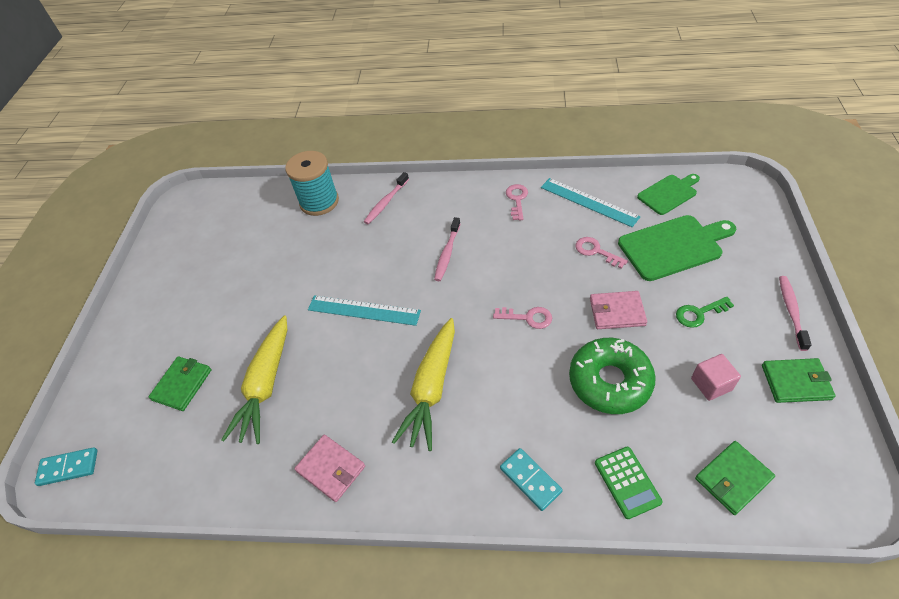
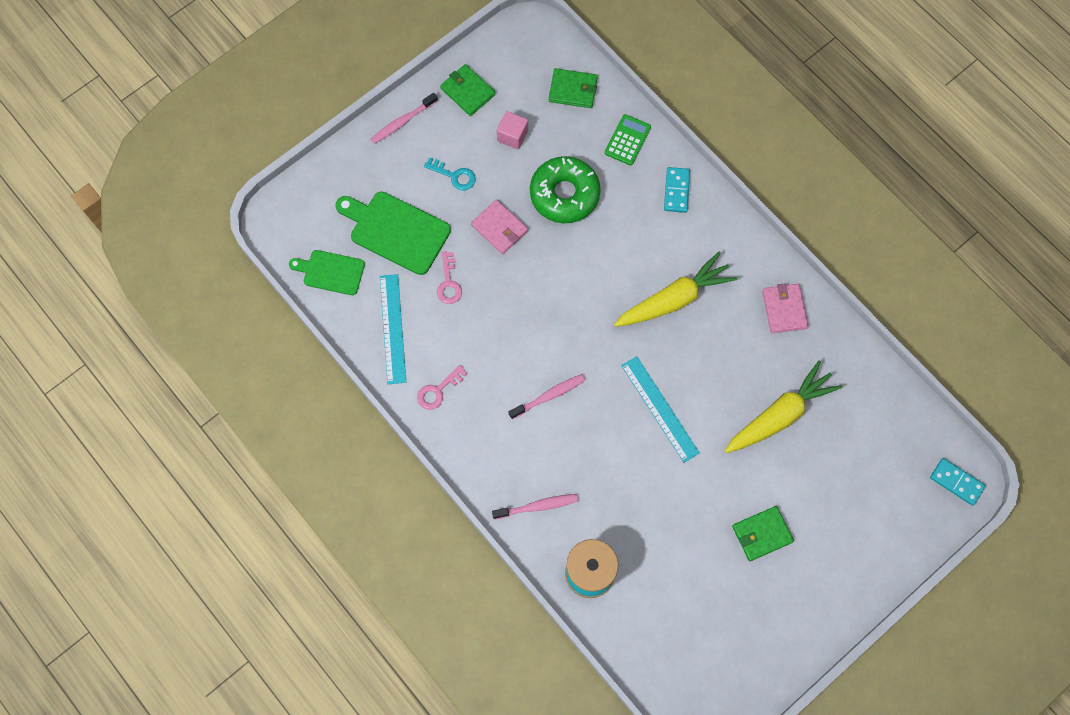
camera: 140 degrees left, 20 degrees up
green wallet [149,356,212,411] -> green wallet moved to [732,506,794,561]
pink key [493,307,552,329] -> none
green key [676,297,734,328] -> turquoise key [424,157,476,190]

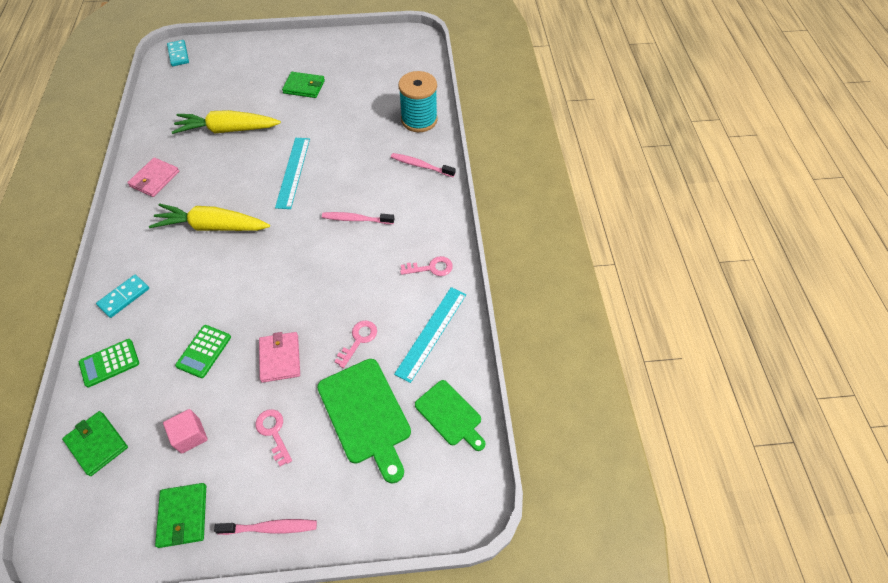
camera: 145 degrees left, 15 degrees down
turquoise key [424,157,476,190] -> pink key [255,409,292,466]
green donut [530,156,601,223] -> green calculator [175,325,231,378]

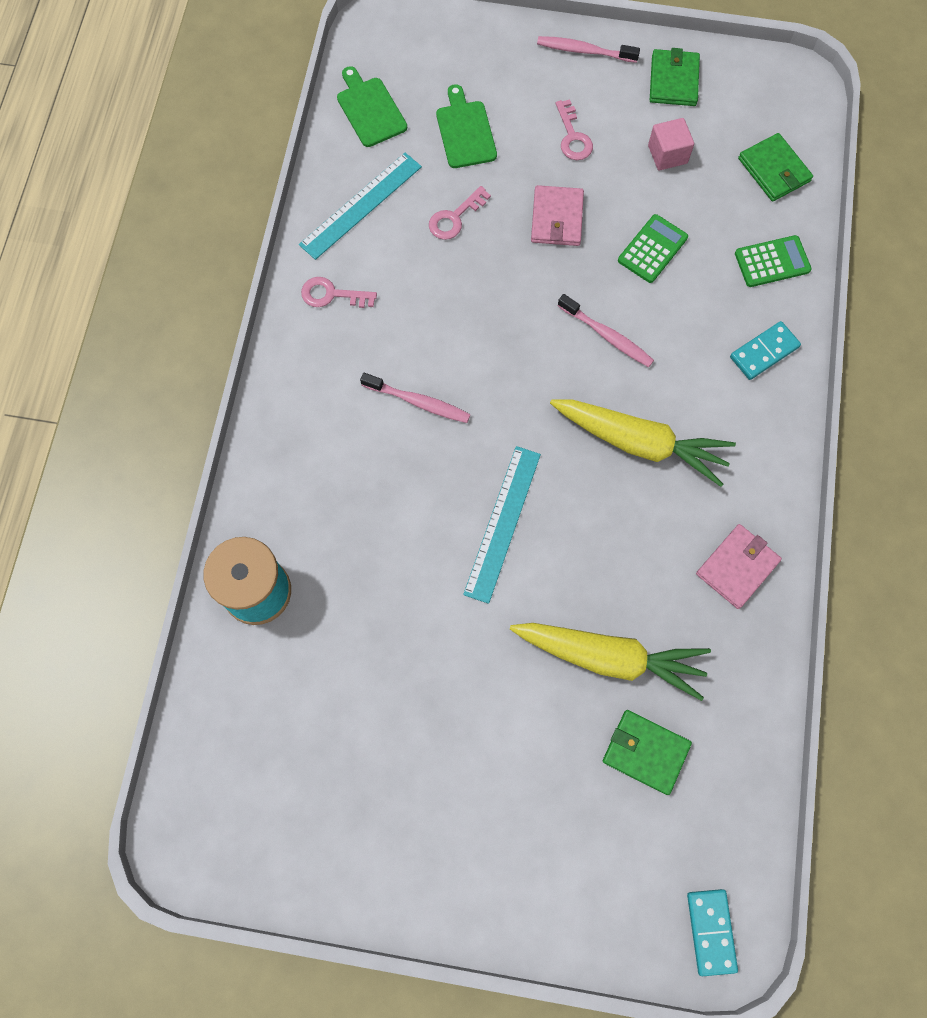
camera: 165 degrees left, 15 degrees up
green wallet [282,72,325,98] -> green wallet moved to [603,710,692,795]
green cutting board [317,359,411,483] -> green cutting board [436,84,497,168], size x0.63
pink toothbrush [391,153,455,177] -> pink toothbrush moved to [558,294,654,367]

